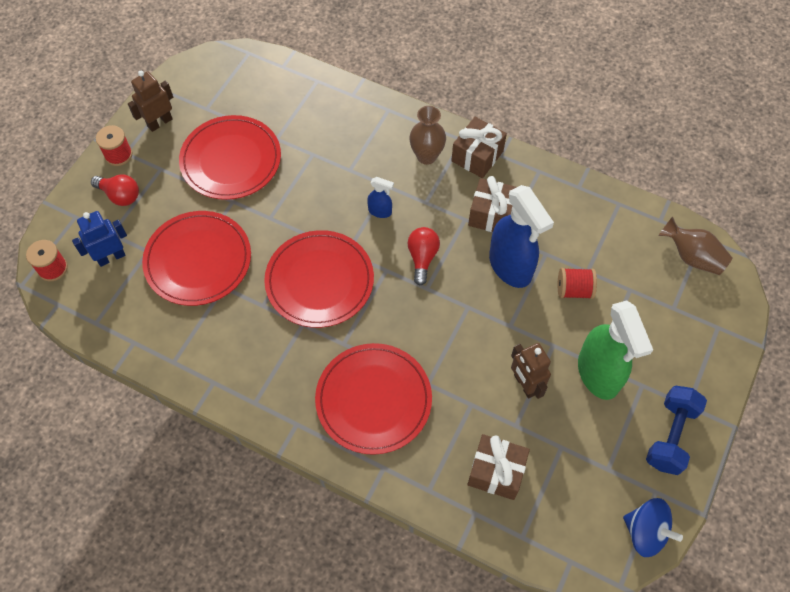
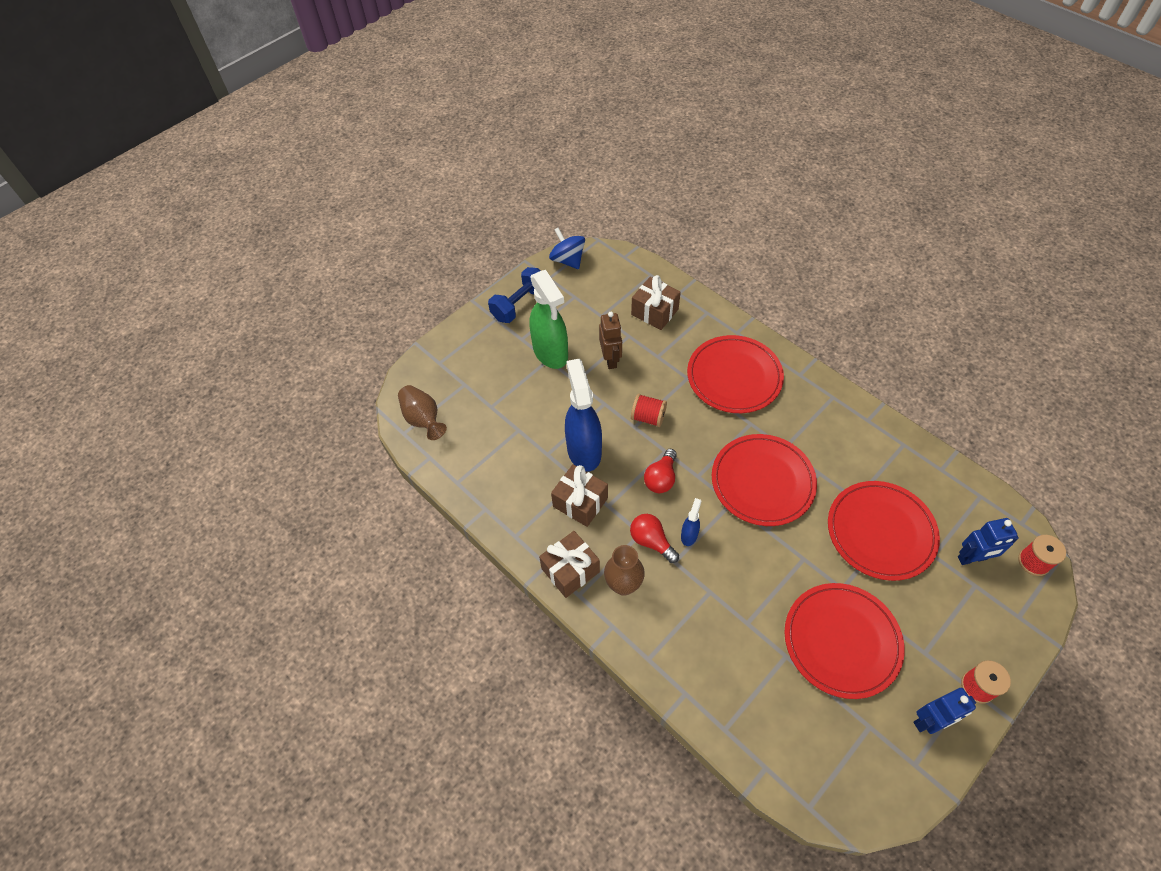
camera: 160 degrees left, 5 degrees down
red light bulb [91,174,139,206] -> red light bulb moved to [630,514,679,563]
brown robot [128,71,173,132] -> blue robot [913,688,976,734]
blue spray bottle [367,177,394,218] -> blue spray bottle turned 75 degrees clockwise [681,498,701,546]
red spool [558,268,597,299] -> red spool moved to [631,394,667,427]
green spray bottle [578,300,653,400] -> green spray bottle turned 150 degrees clockwise [529,270,568,369]

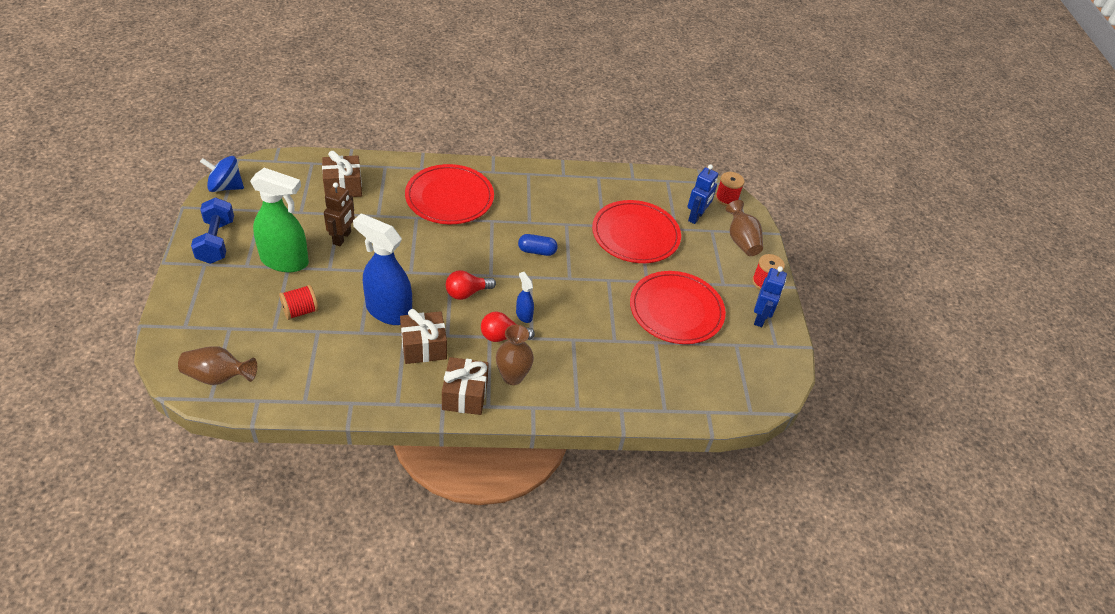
camera: 55 degrees left, 10 degrees down
brown robot [599,312,622,369] -> brown robot turned 75 degrees clockwise [324,182,355,246]
red spool [631,394,667,427] -> red spool moved to [279,285,319,320]
red light bulb [644,449,677,493] -> red light bulb turned 90 degrees clockwise [446,270,496,300]
red plate [712,434,817,526] -> blue capsule [518,234,558,256]
none -> brown vase [726,200,763,256]

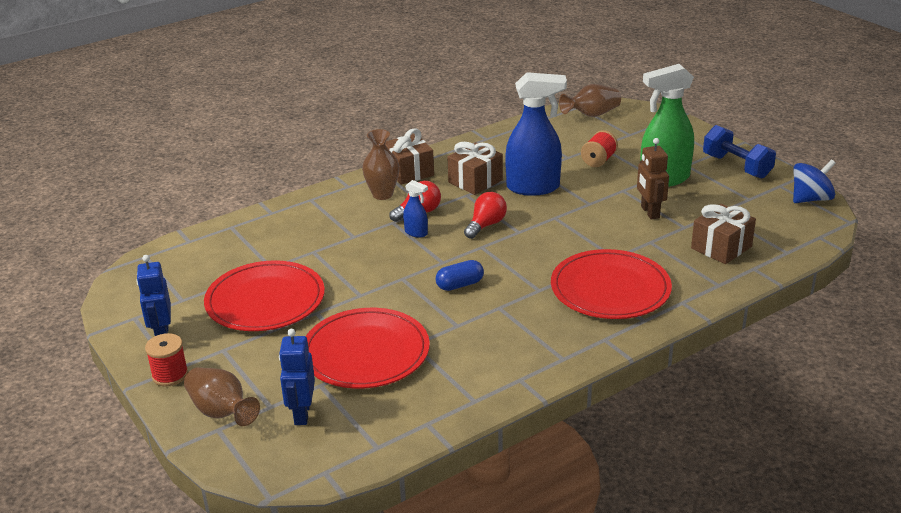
camera: 155 degrees right, 15 degrees down
red spool [715,172,745,206] -> none

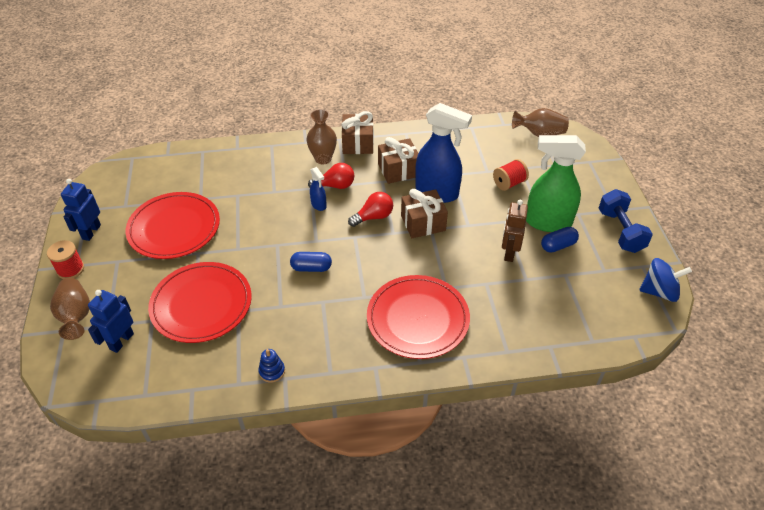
camera: 25 degrees right, 15 degrees up
brown gift [691,204,756,264] -> brown gift moved to [401,189,448,238]
none -> blue stacking toy [258,349,285,382]
none -> blue capsule [541,227,579,253]

